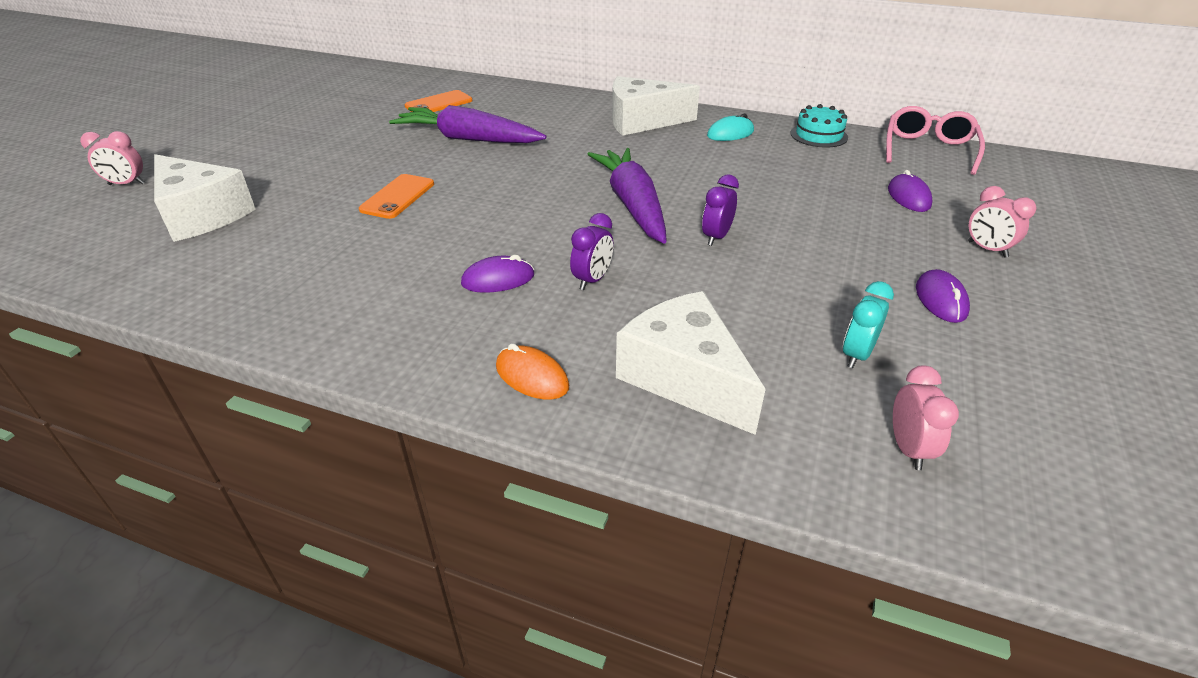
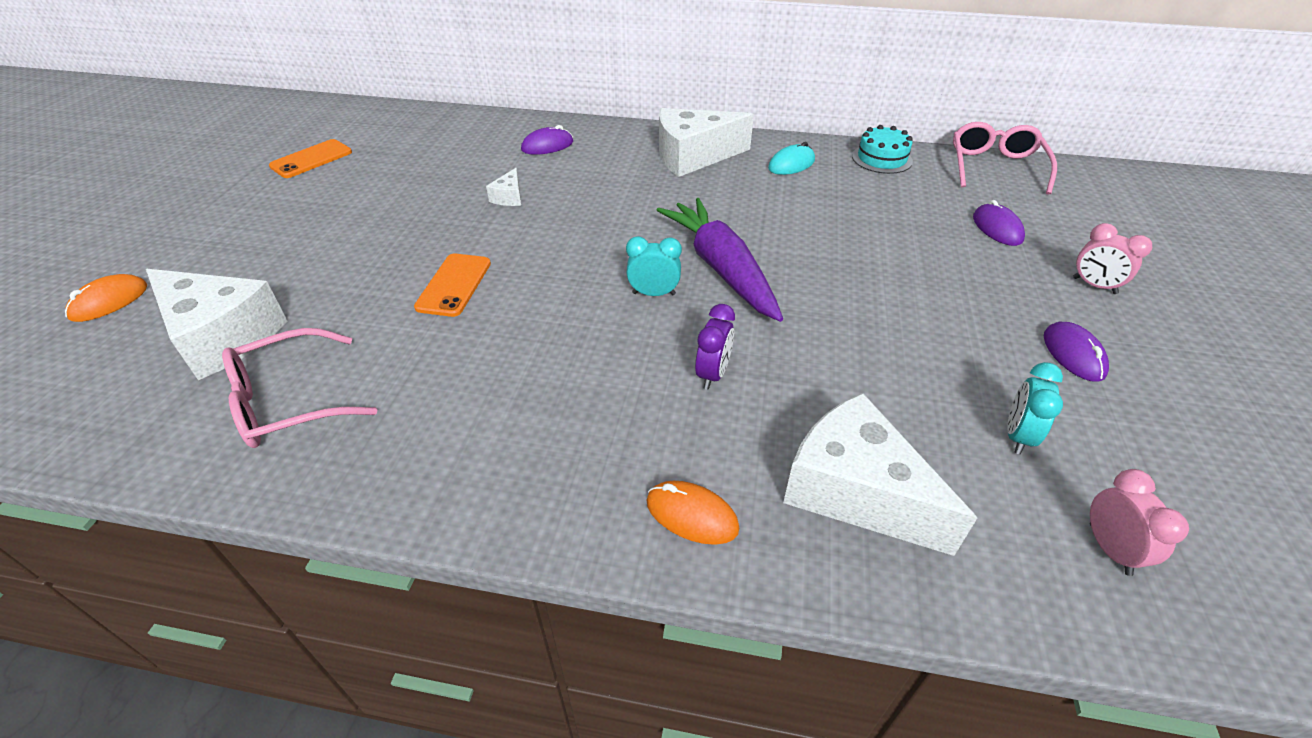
camera: 10 degrees left, 5 degrees up
pink clock [80,131,145,185] -> orange mouse [65,274,147,322]
purple carrot [389,105,547,143] -> white cheese [486,168,521,206]
orange phone [405,90,473,112] -> orange phone moved to [269,139,352,178]
purple mouse [461,255,534,293] -> purple mouse moved to [521,125,573,155]
purple clock [702,174,739,246] -> none
none -> pink glasses [222,328,377,448]
none -> turquoise clock [626,236,682,296]

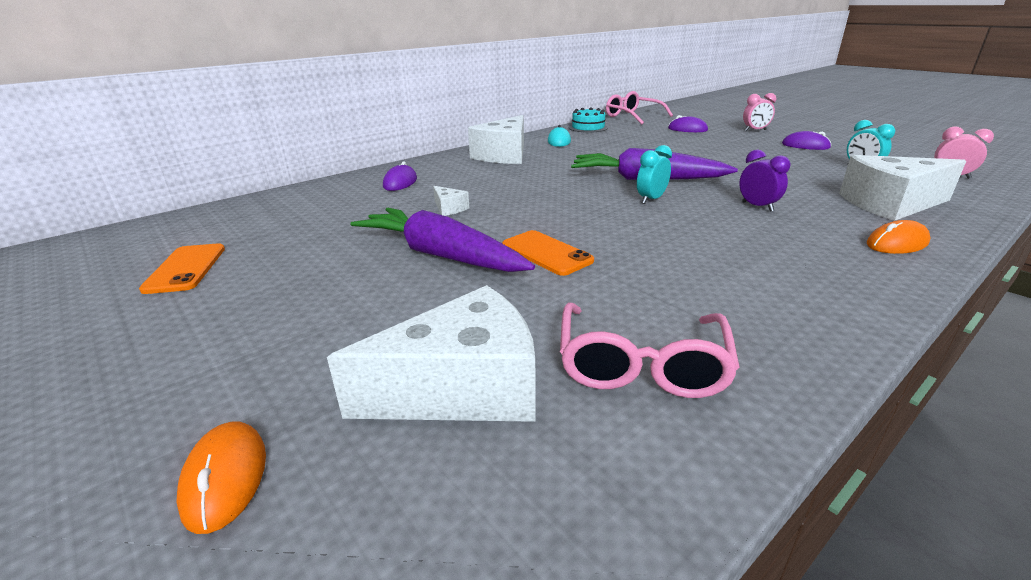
camera: 50 degrees left, 15 degrees down
none -> purple carrot [350,208,535,272]

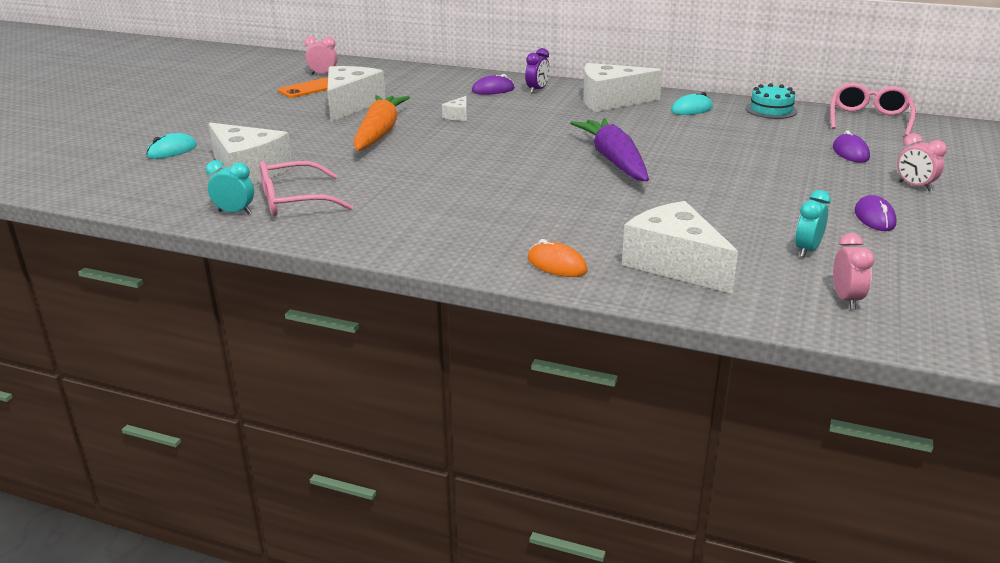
camera: 60 degrees right, 0 degrees up
orange mouse [176,421,266,534] -> turquoise mouse [146,133,197,159]
purple carrot [350,208,535,272] -> orange carrot [354,95,410,151]
orange phone [502,230,594,276] -> none
turquoise clock [637,145,672,204] -> turquoise clock moved to [206,160,254,214]
purple clock [739,150,791,212] -> purple clock moved to [525,48,550,94]
none -> pink clock [305,36,338,74]
none -> white cheese [327,66,386,122]

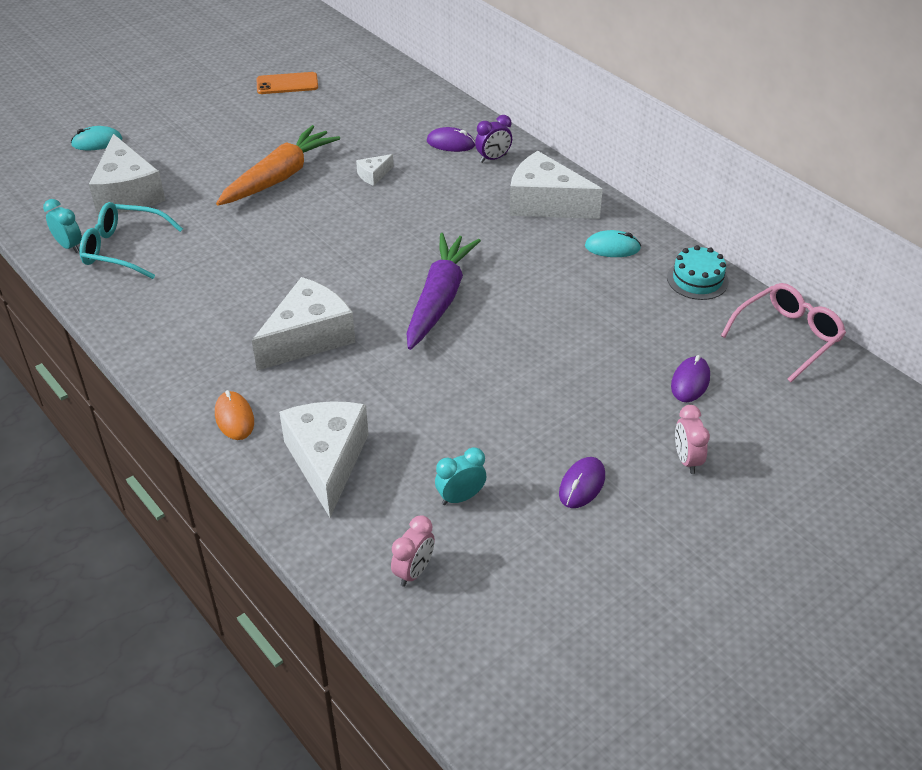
camera: 30 degrees right, 15 degrees up
pink glasses [260,161,353,216] -> turquoise glasses [79,202,183,279]
pink clock [305,36,338,74] -> none
white cheese [327,66,386,122] -> white cheese moved to [252,277,355,371]

